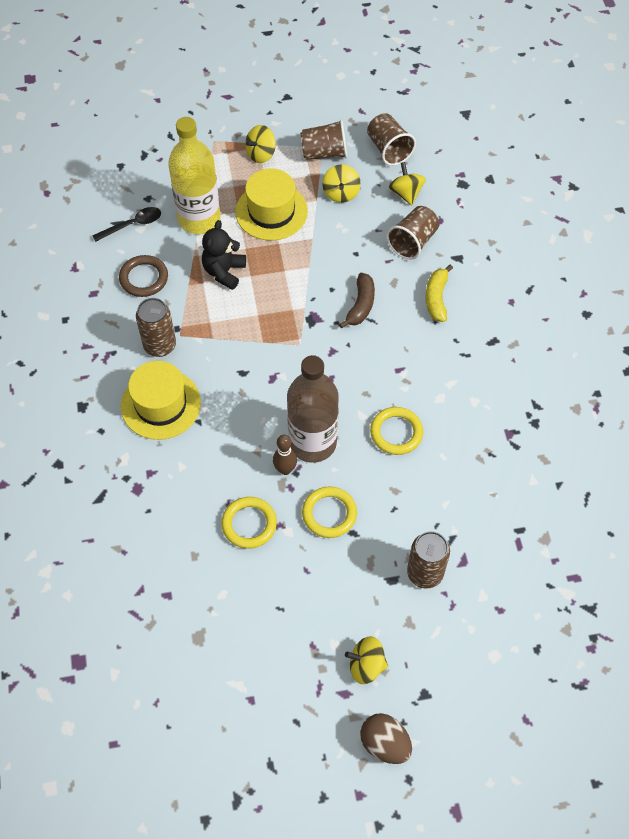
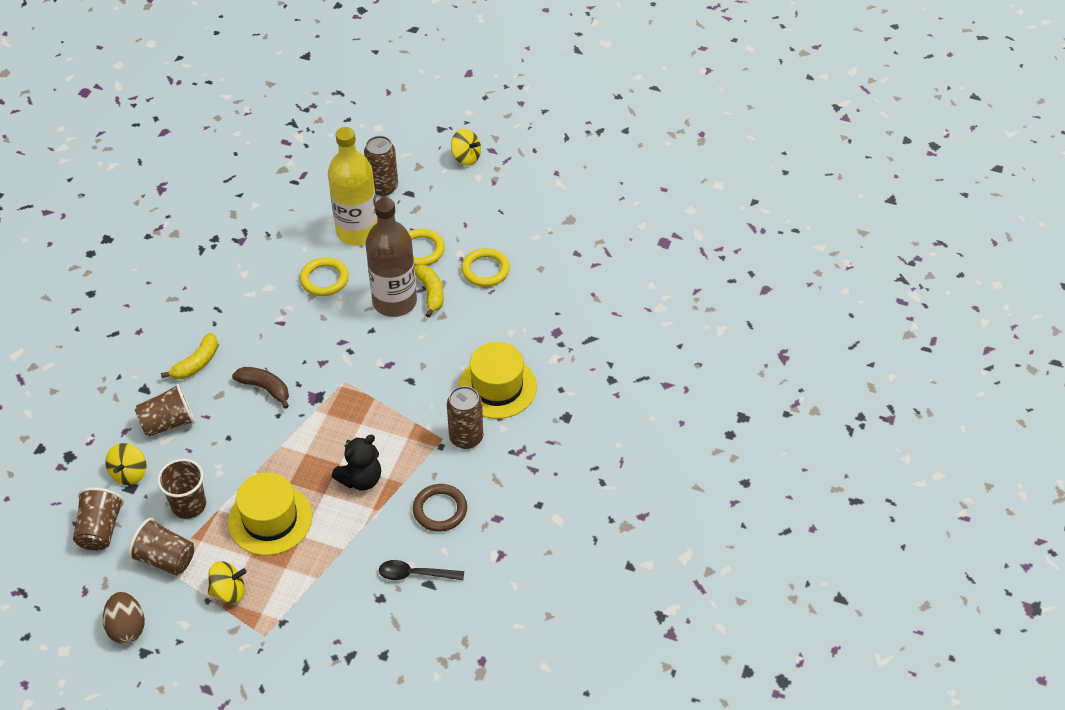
camera: 150 degrees left, 10 degrees down
yellow bottle [168,117,221,234] -> yellow bottle moved to [328,127,377,245]
brown bowling pin [273,434,297,475] -> yellow banana [414,264,444,318]
yellow spinning top [322,164,360,203] -> brown cup [157,459,206,519]
brown banana [339,273,375,328] -> brown banana turned 75 degrees clockwise [232,367,289,409]
brown egg [360,713,412,764] -> brown egg moved to [103,592,145,644]

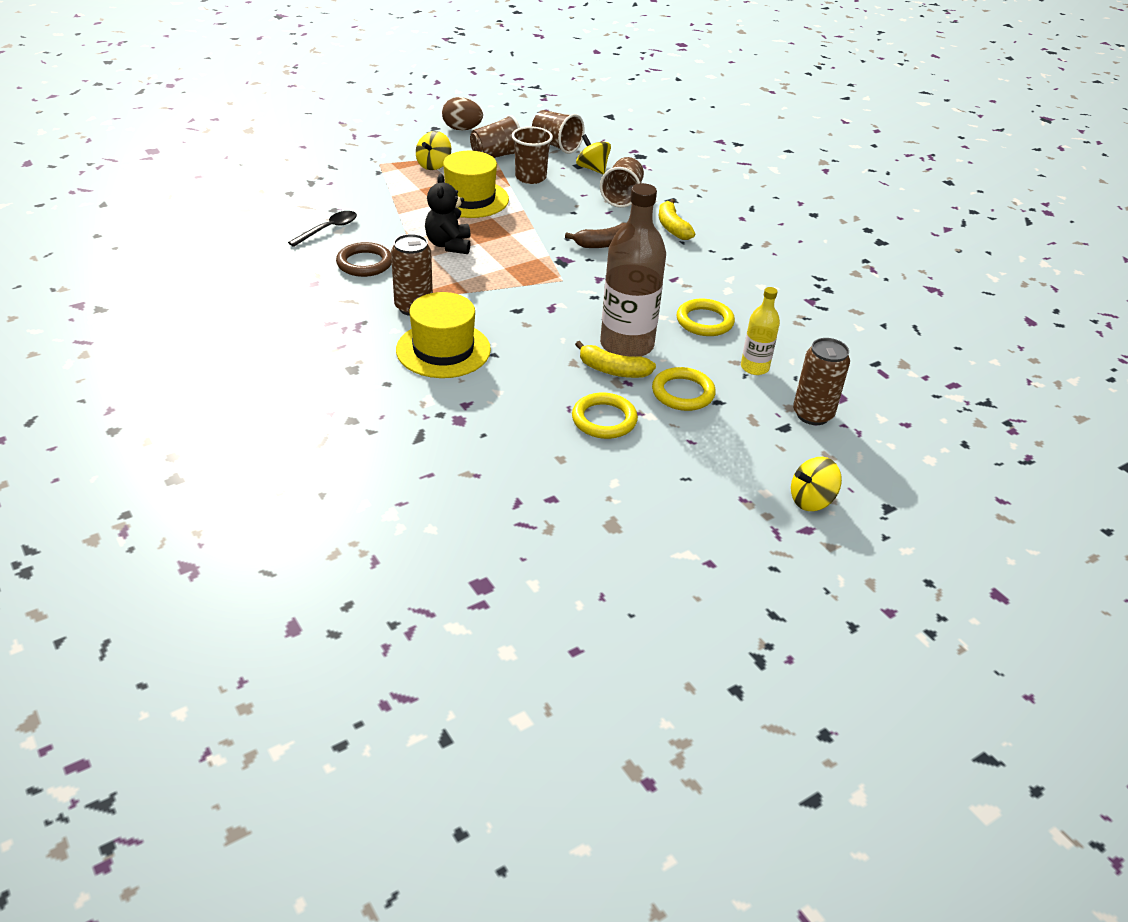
camera: 125 degrees right, 10 degrees down
yellow bottle [328,127,377,245] -> yellow bottle [741,287,780,375], size x0.52

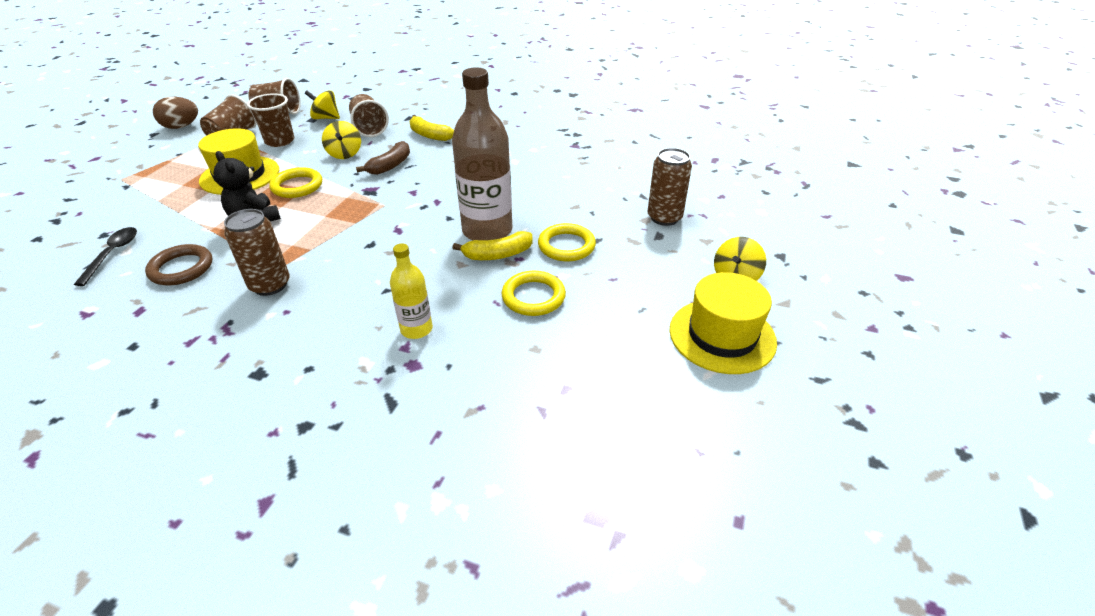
camera: 35 degrees left, 0 degrees up
yellow hat [396,292,491,378] -> yellow hat moved to [670,272,777,374]
yellow spinning top [416,131,451,170] -> yellow spinning top moved to [322,121,361,159]
yellow ring [677,299,735,336] -> yellow ring moved to [269,167,322,198]
yellow bottle [741,287,780,375] -> yellow bottle moved to [390,243,433,339]

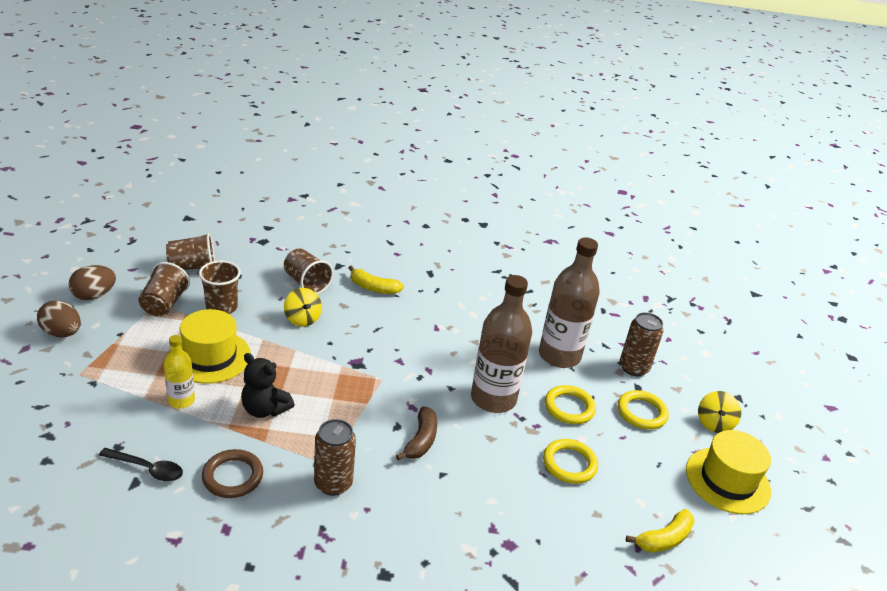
camera: 20 degrees left, 5 degrees down
black spoon [74,227,137,286] -> black spoon turned 120 degrees clockwise [99,448,183,482]
yellow ring [269,167,322,198] -> yellow ring moved to [618,390,669,429]
yellow spinning top [305,90,340,119] -> none
brown banana [356,141,410,175] -> brown banana moved to [396,407,437,461]
yellow bottle [390,243,433,339] -> yellow bottle moved to [164,335,195,408]
yellow banana [452,231,533,260] -> yellow banana moved to [626,509,695,552]
none -> brown egg [37,300,81,337]
none -> brown bottle [539,237,600,368]

